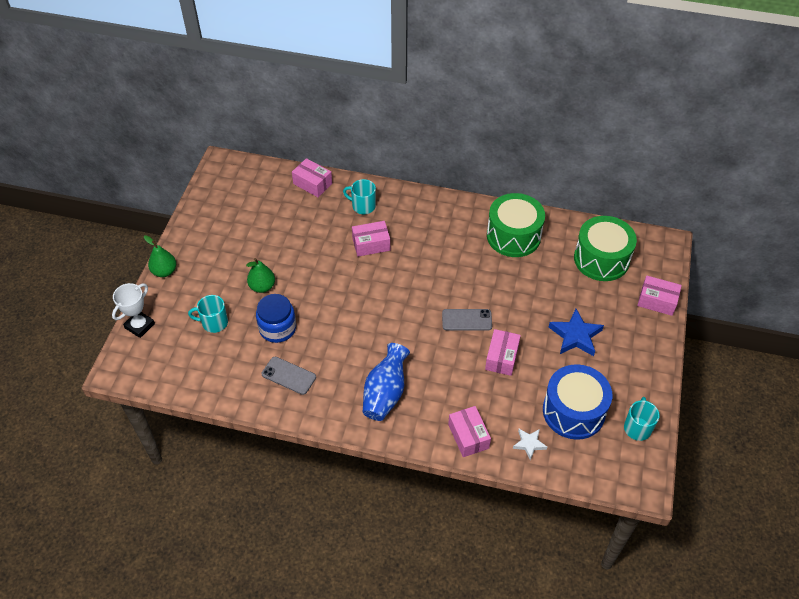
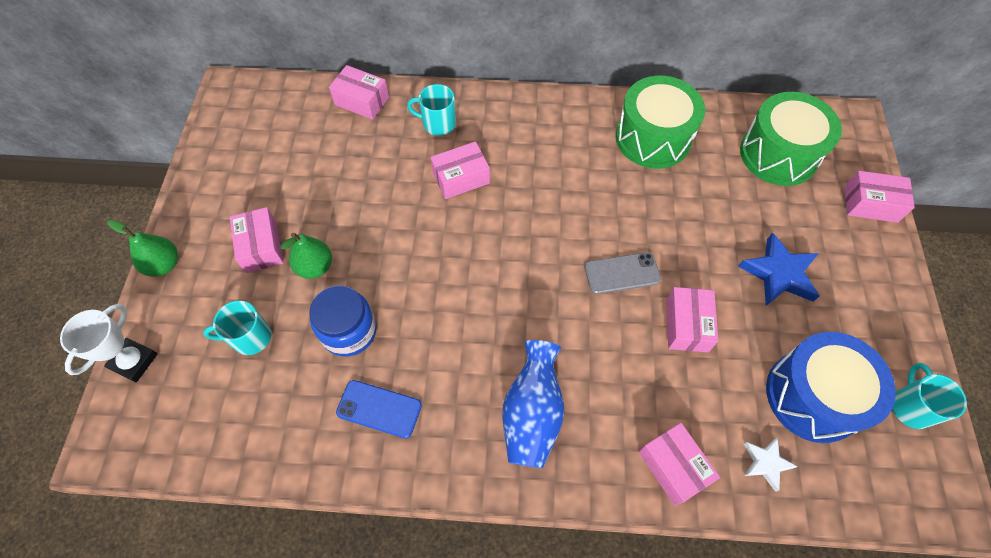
camera: 10 degrees left, 10 degrees up
grey phone [262,357,316,395] -> blue phone [336,380,422,438]
none -> pink box [230,207,284,273]

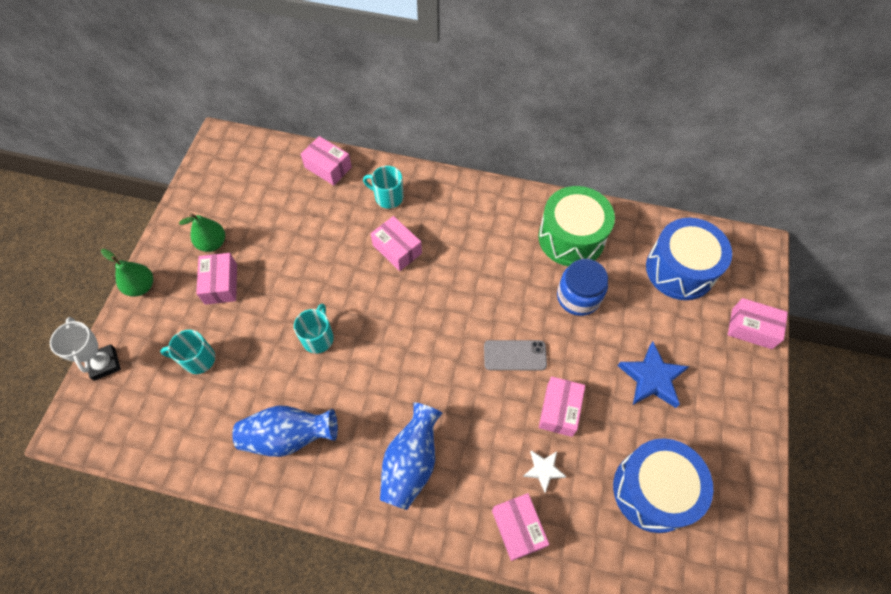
camera: 10 degrees right, 0 degrees up
white trophy [60,304,157,382] -> white trophy turned 60 degrees counterclockwise [50,317,121,381]
green pear [280,233,332,279] -> green pear moved to [179,213,225,252]
blue jar [309,285,377,357] -> blue jar moved to [557,259,608,316]
blue phone [336,380,422,438] -> blue vase [232,406,338,457]
pink box [431,141,490,199] -> pink box turned 60 degrees clockwise [370,216,422,271]
green drum [740,92,842,186] -> blue drum [646,218,732,300]
white star [744,438,798,492] -> white star moved to [523,450,567,492]
turquoise mug [893,363,967,429] -> turquoise mug moved to [294,304,334,354]

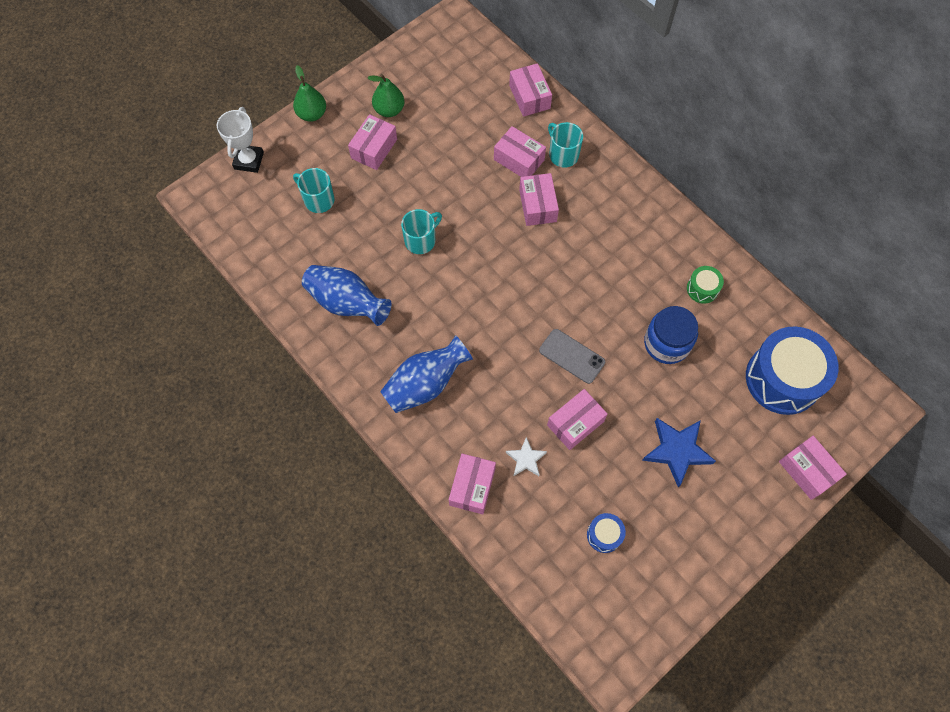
camera: 35 degrees right, 5 degrees up
green drum [538,186,615,266] -> green drum [687,266,724,304], size x0.44
blue drum [613,438,713,533] -> blue drum [587,513,626,553], size x0.44
none -> pink box [494,126,546,177]

